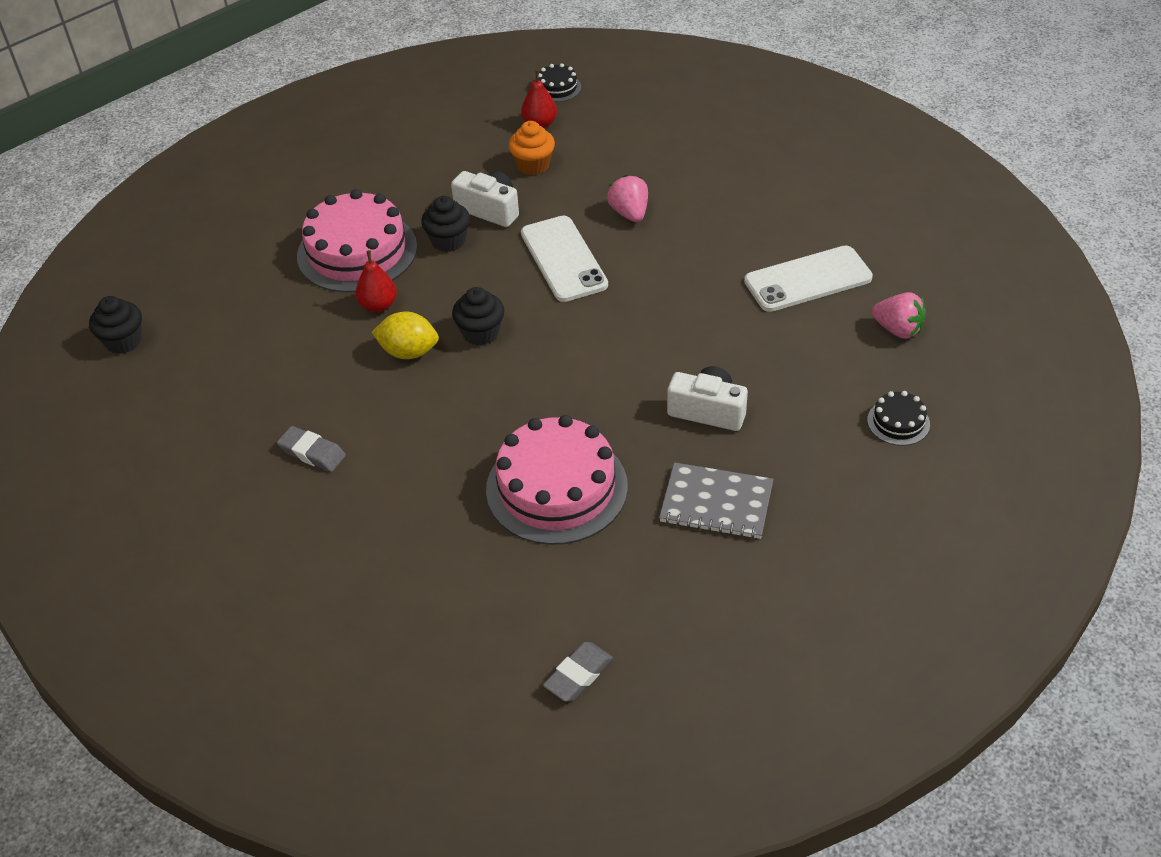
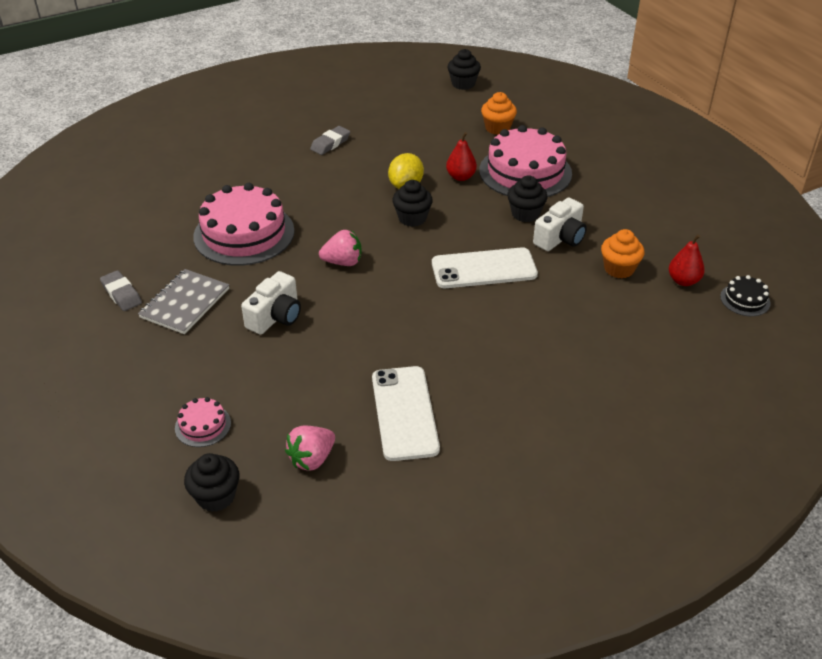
camera: 100 degrees right, 5 degrees down
grey eraser [543,642,613,702] -> grey eraser moved to [100,270,142,311]
pink strawberry [607,175,648,222] -> pink strawberry moved to [319,230,362,266]
black cake [867,391,930,446] -> pink cake [175,397,231,447]
none -> black cupcake [184,453,239,512]
none -> orange cupcake [481,92,517,135]

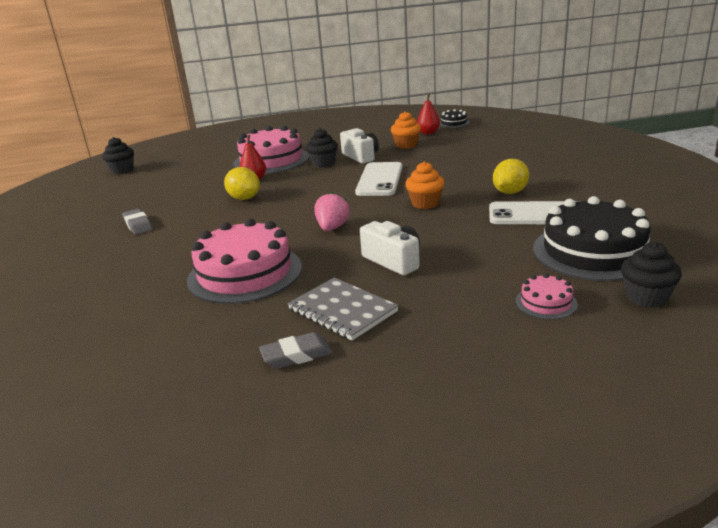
camera: 70 degrees left, 15 degrees down
pink strawberry [285,426,335,471] -> black cake [533,196,651,281]
black cupcake [392,180,433,227] -> none
orange cupcake [481,92,517,135] -> orange cupcake moved to [405,162,445,209]
none -> yellow lemon [493,159,529,194]

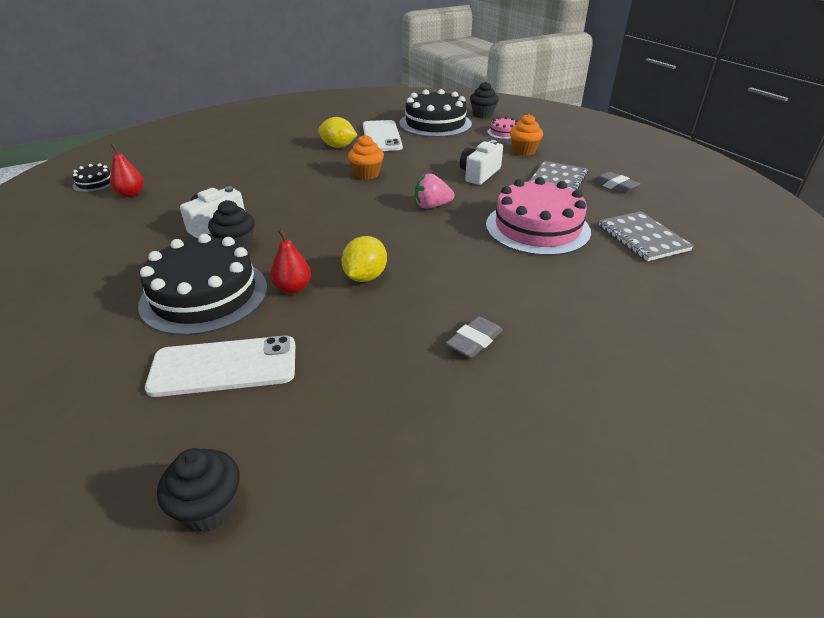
camera: 110 degrees left, 10 degrees up
pink cake [233,126,309,173] -> black cake [138,234,267,336]
white phone [355,162,402,196] -> white phone moved to [145,336,295,397]
orange cupcake [391,111,421,149] -> orange cupcake moved to [510,114,543,156]
none -> grey notebook [599,211,694,261]

